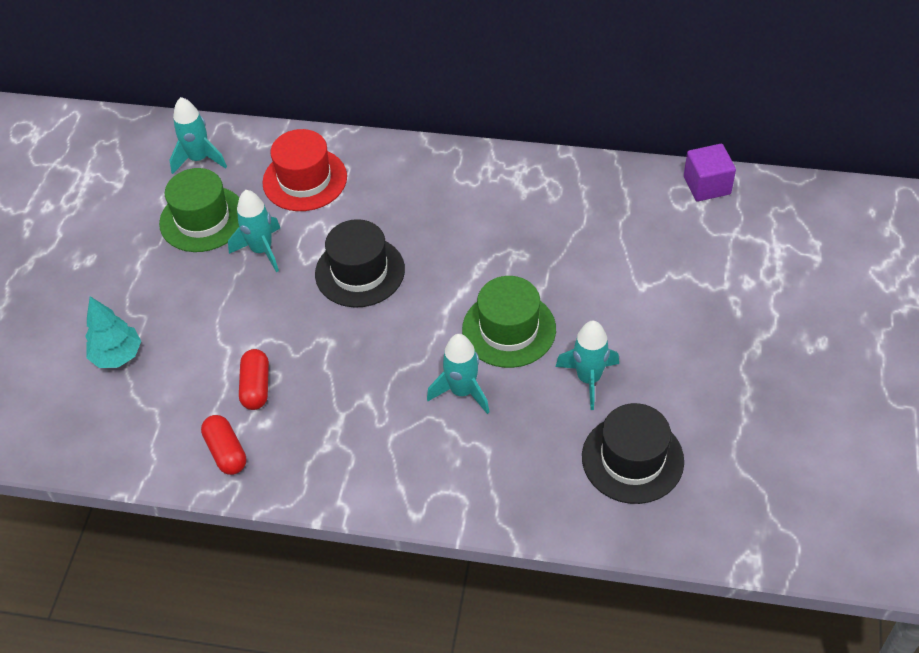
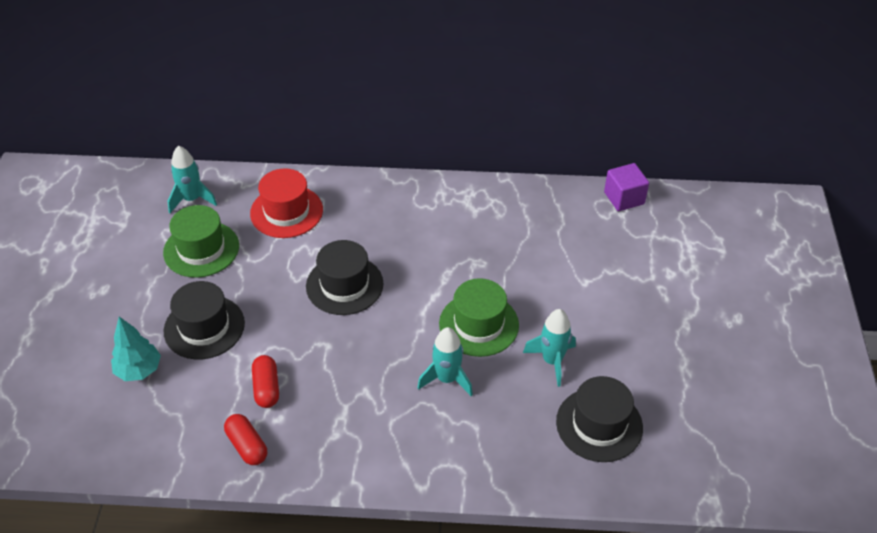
camera: 10 degrees left, 5 degrees down
turquoise rocket [228,190,280,272] -> none
none -> black hat [164,281,245,359]

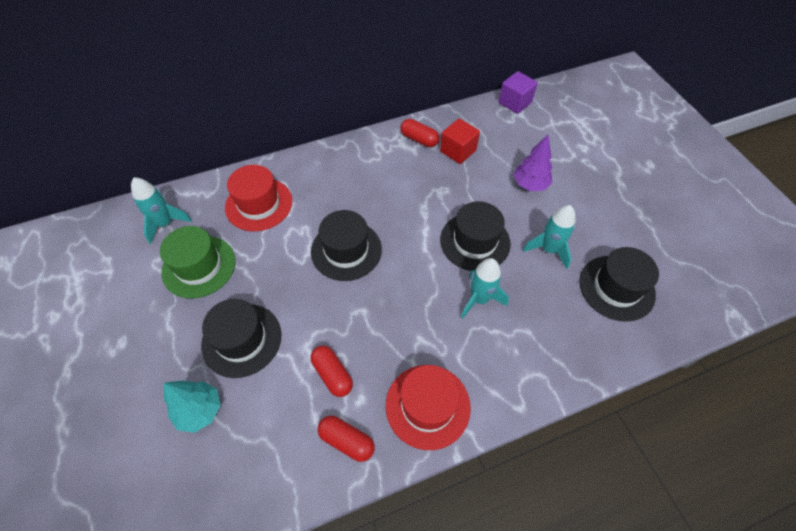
camera: 25 degrees left, 10 degrees up
green hat [439,278,519,357] -> black hat [440,201,511,271]
none -> red hat [386,365,471,450]
none -> red capsule [400,119,439,147]
none -> red cube [440,119,480,164]
none -> purple tree [514,135,552,191]

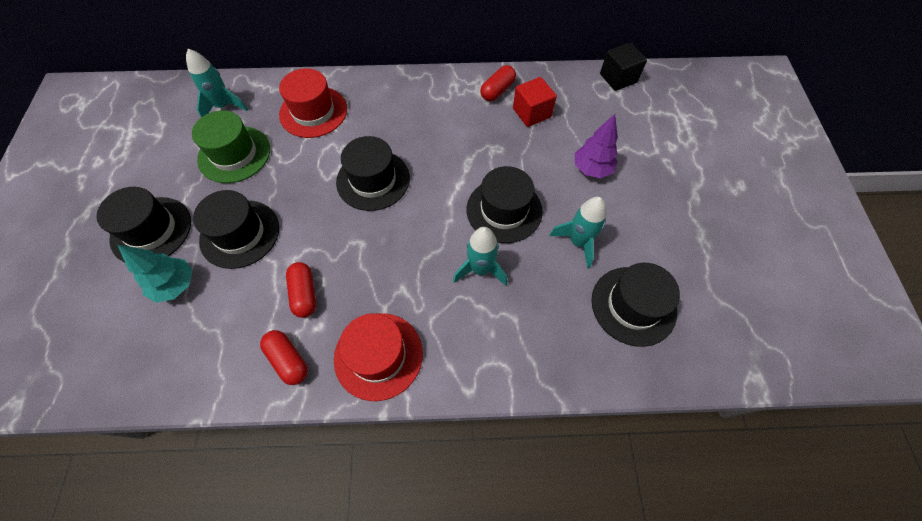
camera: 20 degrees right, 5 degrees up
red capsule [400,119,439,147] -> red capsule turned 75 degrees clockwise [480,65,516,101]
purple cube [498,71,538,114] -> black cube [600,43,647,91]
none -> black hat [96,187,191,262]

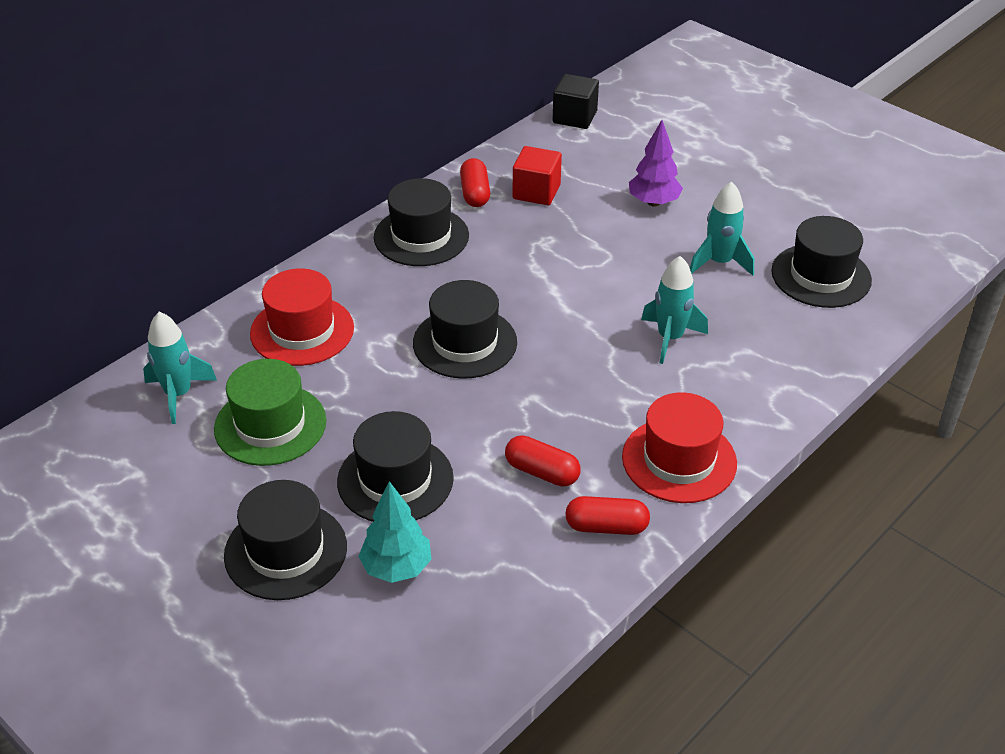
camera: 45 degrees left, 20 degrees down
black hat [467,166,543,243] -> black hat moved to [374,178,469,266]

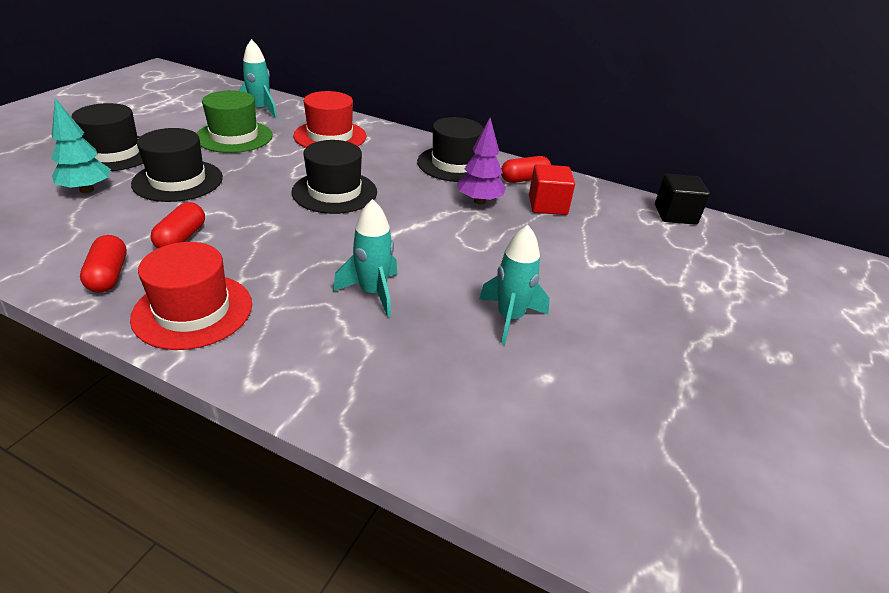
camera: 70 degrees right, 5 degrees down
purple tree [629,120,683,207] -> purple tree moved to [457,118,506,205]
black hat [771,216,872,308] -> none

